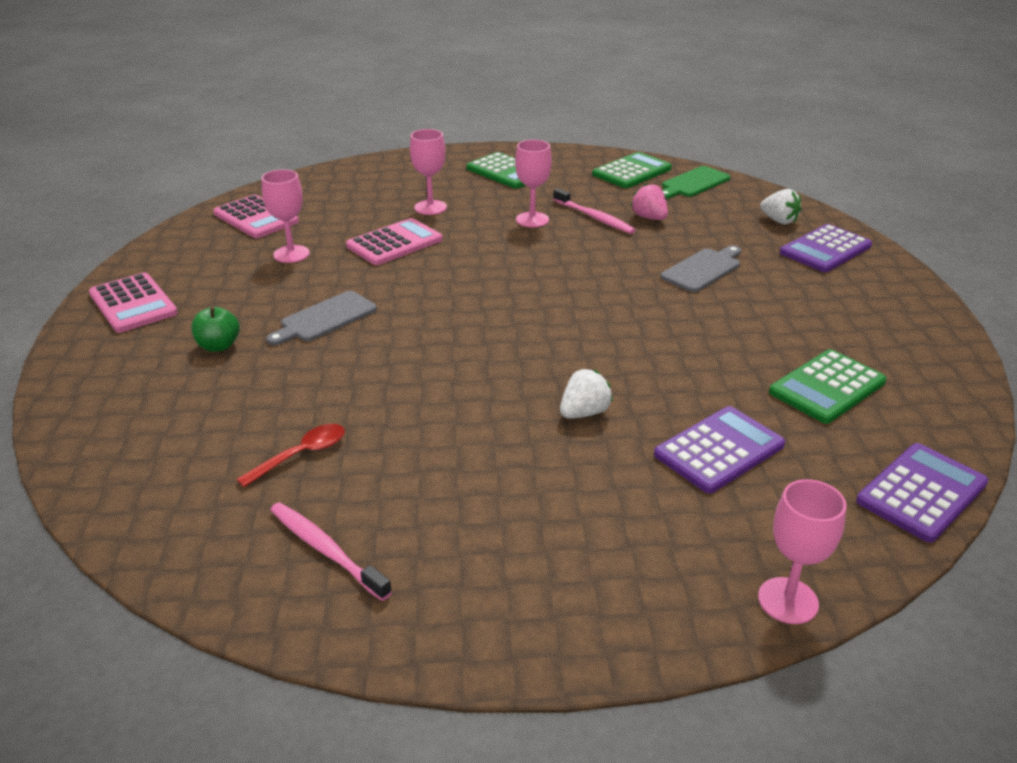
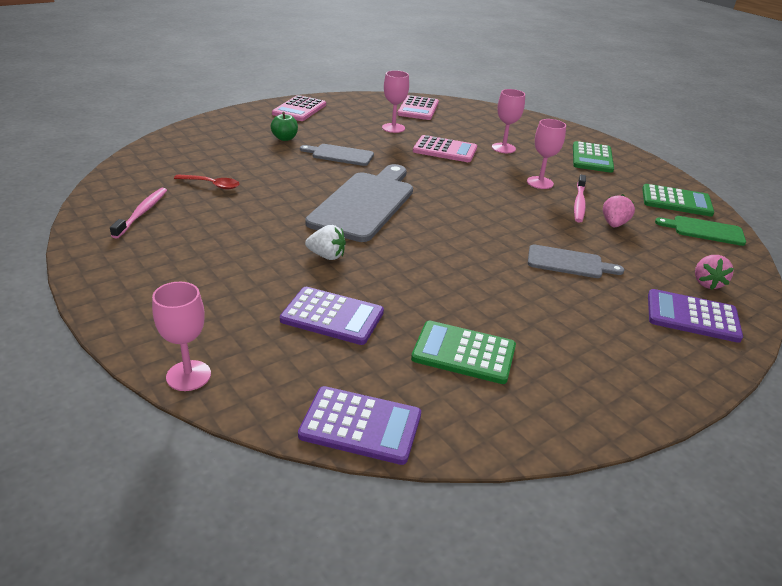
camera: 55 degrees right, 0 degrees up
white strawberry [760,189,801,225] -> pink strawberry [695,255,734,290]
none -> grey cutting board [305,164,413,242]

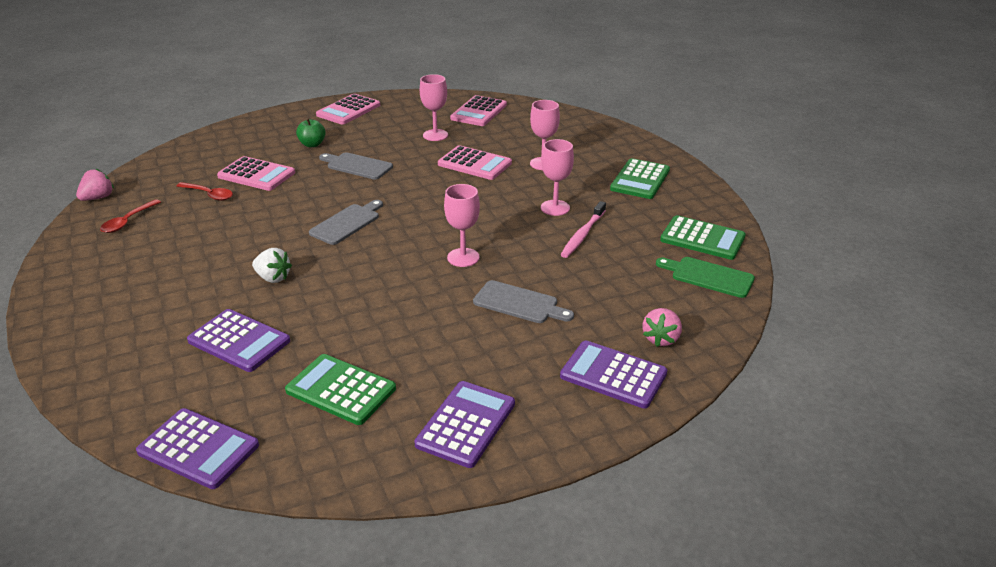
camera: 15 degrees right, 0 degrees up
pink toothbrush [110,188,167,239] -> red spoon [100,199,161,233]
pink goblet [152,282,211,391] -> pink goblet moved to [444,184,480,267]
grey cutting board [305,164,413,242] -> grey cutting board [309,200,383,245], size x0.53
pink strawberry [603,194,635,227] -> pink strawberry moved to [76,169,114,201]
none -> pink calculator [217,156,295,191]
none -> purple calculator [414,381,515,468]

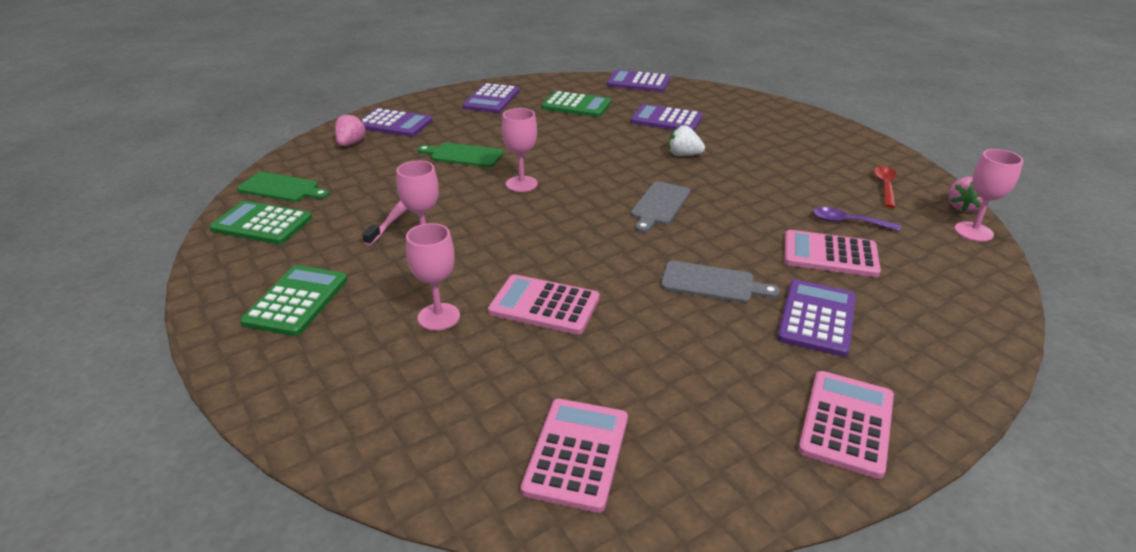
camera: 170 degrees right, 0 degrees up
red spoon [177,182,233,201] -> purple spoon [813,207,901,231]
green apple [296,118,326,147] -> purple calculator [777,280,856,357]
pink goblet [420,74,448,141] -> pink goblet moved to [954,149,1023,242]
grey cutting board [473,280,574,323] -> green cutting board [418,143,503,167]

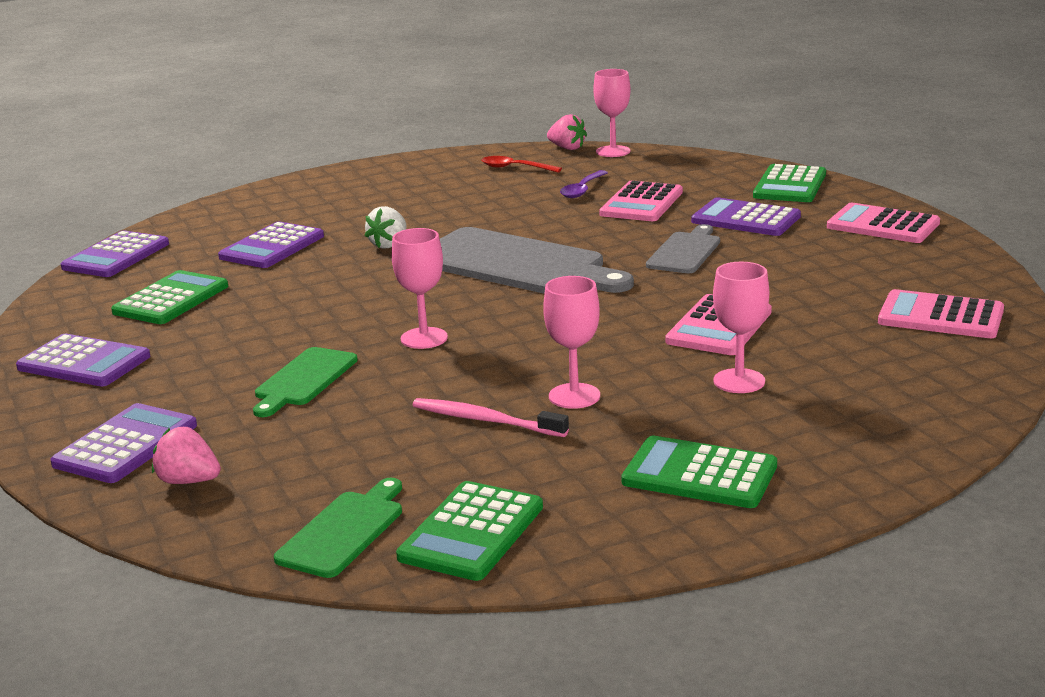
camera: 80 degrees left, 10 degrees down
grey cutting board [631,182,690,233] -> grey cutting board [440,227,634,294], size x1.90
none -> green calculator [753,164,826,202]

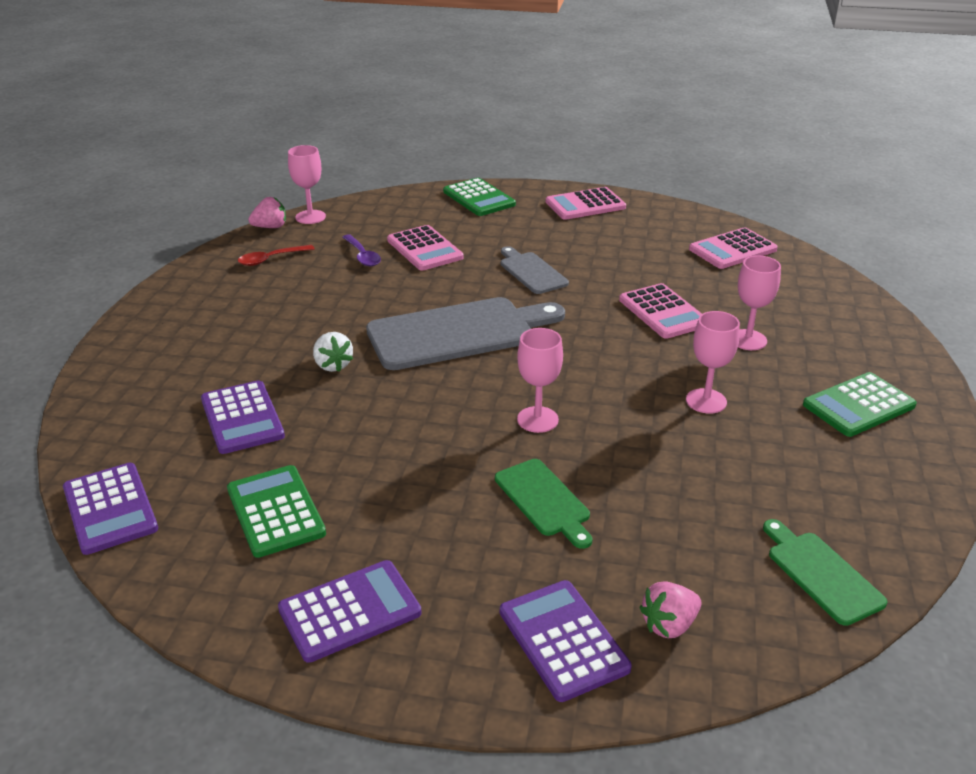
camera: 55 degrees left, 10 degrees up
green calculator [396,481,543,581] -> none
pink toothbrush [412,398,569,437] -> none
purple calculator [691,197,801,236] -> none

